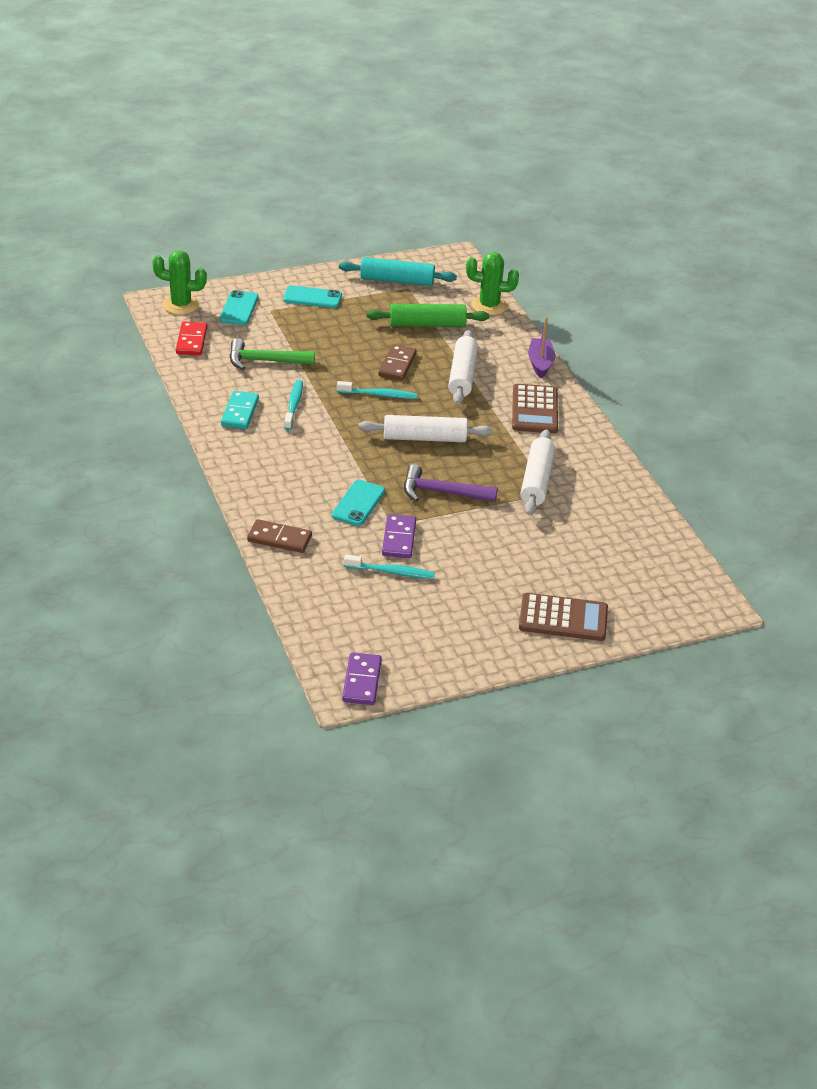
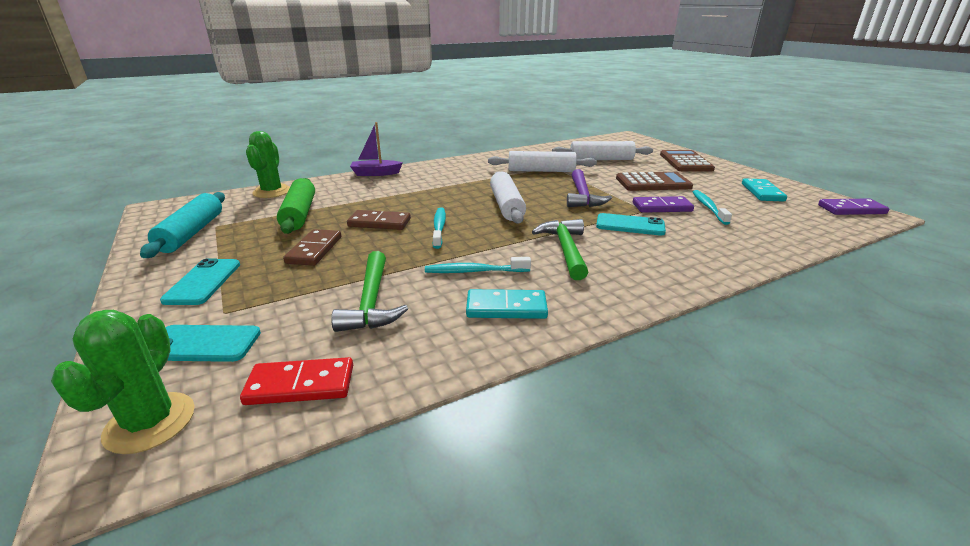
camera: 95 degrees left, 10 degrees down
brown domino [247,519,312,553] -> brown domino moved to [283,229,341,266]
white rolling pin [448,330,478,405] -> white rolling pin moved to [552,141,653,160]
brown calculator [512,384,558,433] -> brown calculator moved to [616,172,693,191]
none -> green hammer [532,219,588,280]
none -> turquoise domino [742,178,787,202]

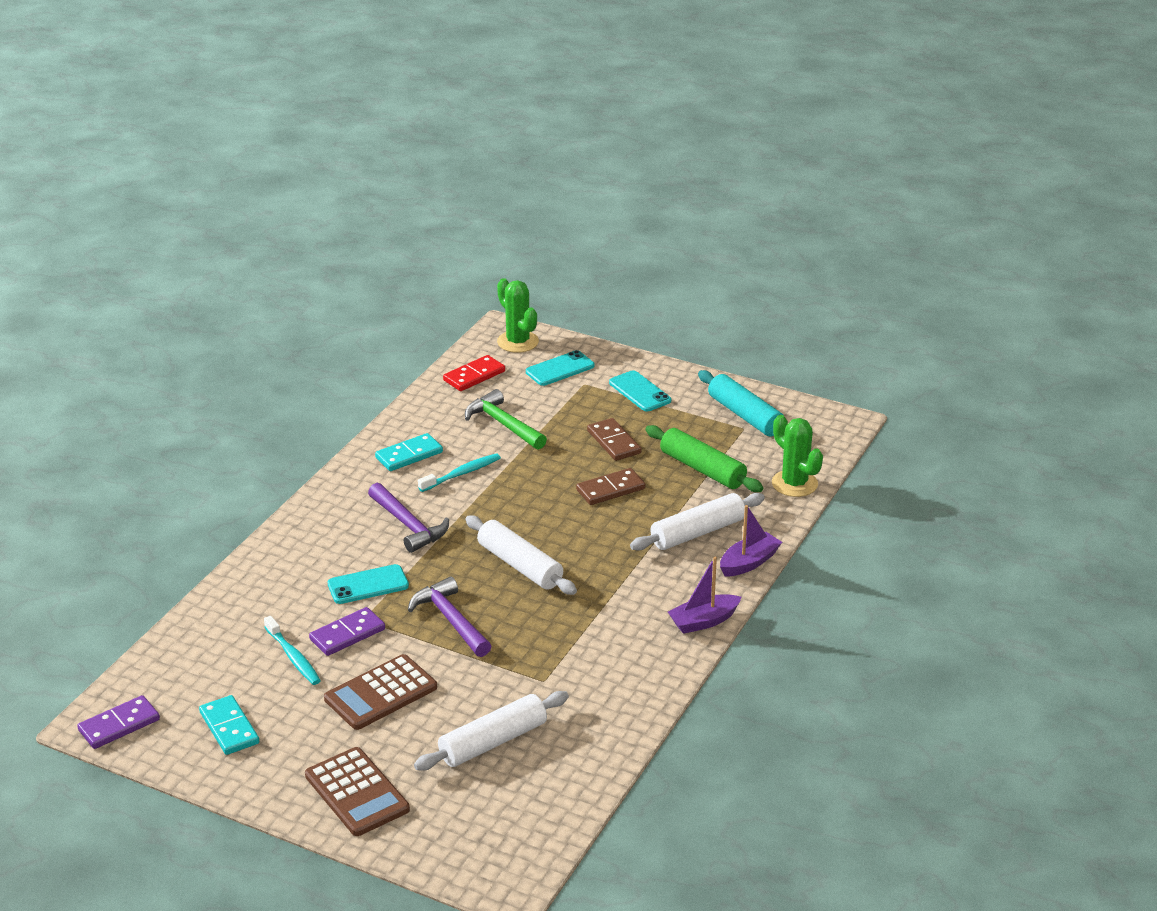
camera: 145 degrees right, 5 degrees up
turquoise toothbrush [432,207,446,249] -> none
white rolling pin [488,151,597,172] -> white rolling pin moved to [630,493,765,551]
green hammer [532,219,588,280] -> purple hammer [368,483,449,553]
none -> purple boat [668,557,742,634]

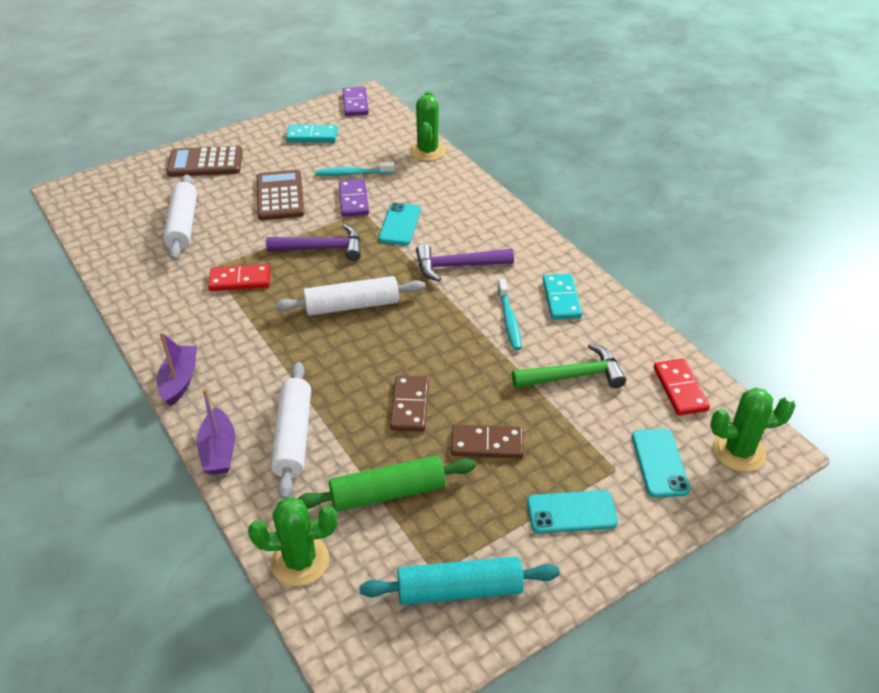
camera: 120 degrees right, 10 degrees up
none -> red domino [208,264,270,291]
none -> green cactus [409,91,446,161]

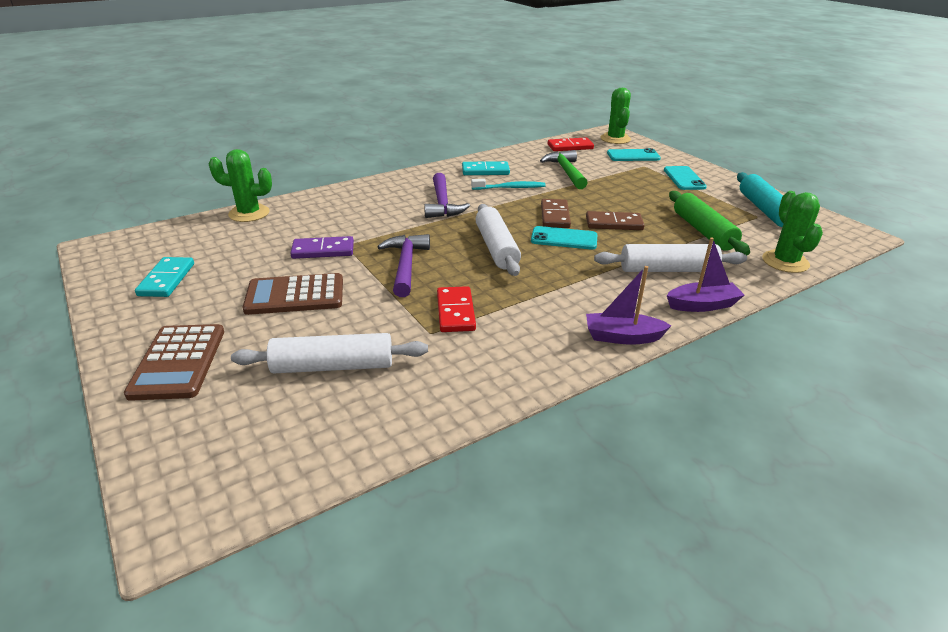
camera: 90 degrees left, 10 degrees down
turquoise toothbrush [316,162,394,176] -> none
purple domino [343,87,369,116] -> none
turquoise phone [378,203,421,245] -> turquoise phone moved to [531,226,597,250]
brown domino [451,424,524,458] -> brown domino moved to [541,199,571,228]

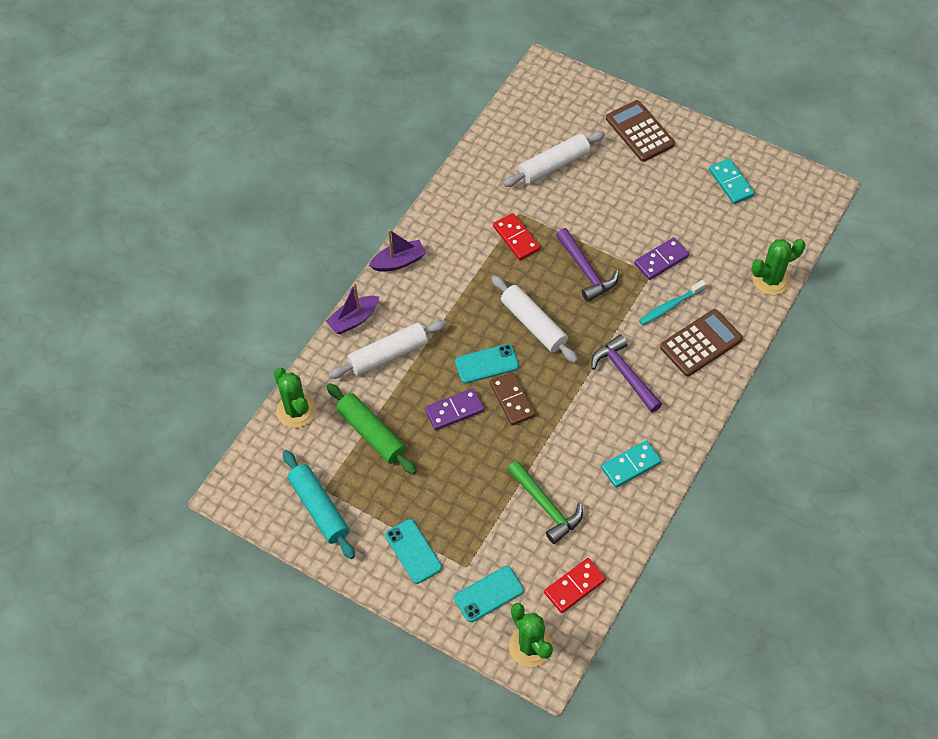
camera: 155 degrees right, 25 degrees up
brown calculator [243,273,343,315] -> brown calculator moved to [660,309,743,376]
turquoise toothbrush [471,179,546,190] -> turquoise toothbrush moved to [639,280,706,325]
brown domino [586,211,644,230] -> purple domino [425,388,484,430]

